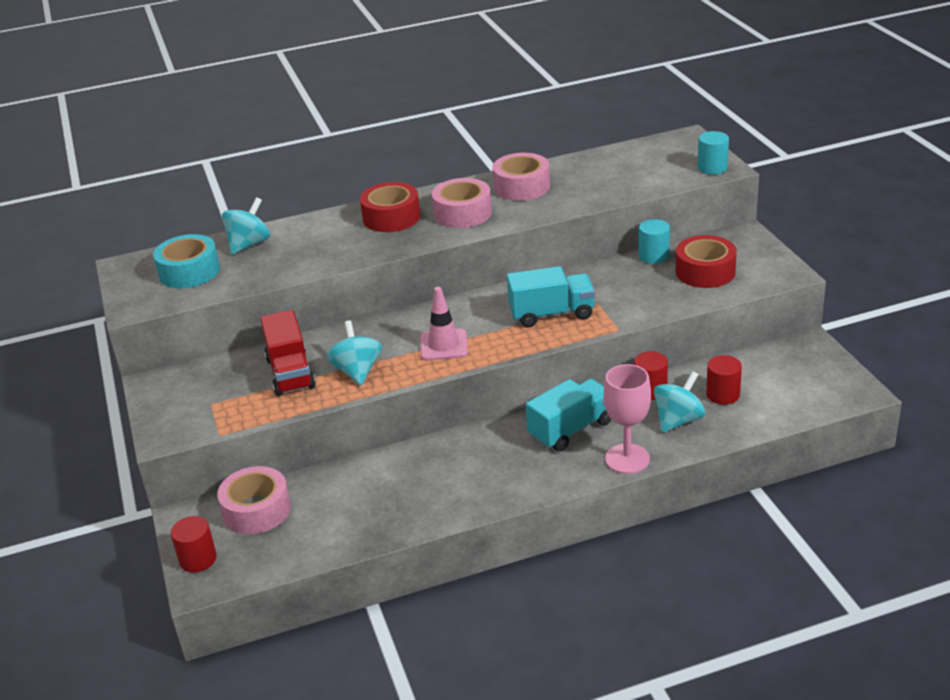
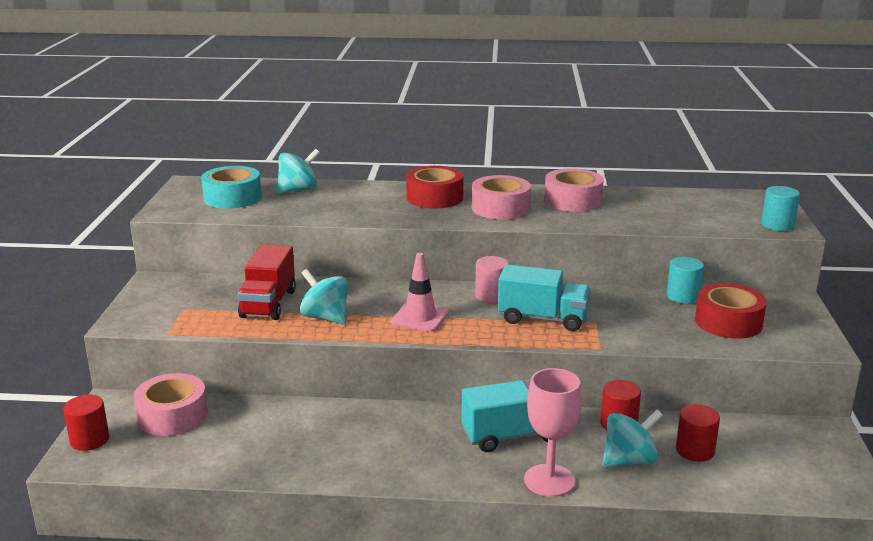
camera: 20 degrees right, 10 degrees down
turquoise spinning top [326,320,382,385] -> turquoise spinning top turned 60 degrees counterclockwise [300,269,348,325]
none -> pink cylinder [475,256,509,303]

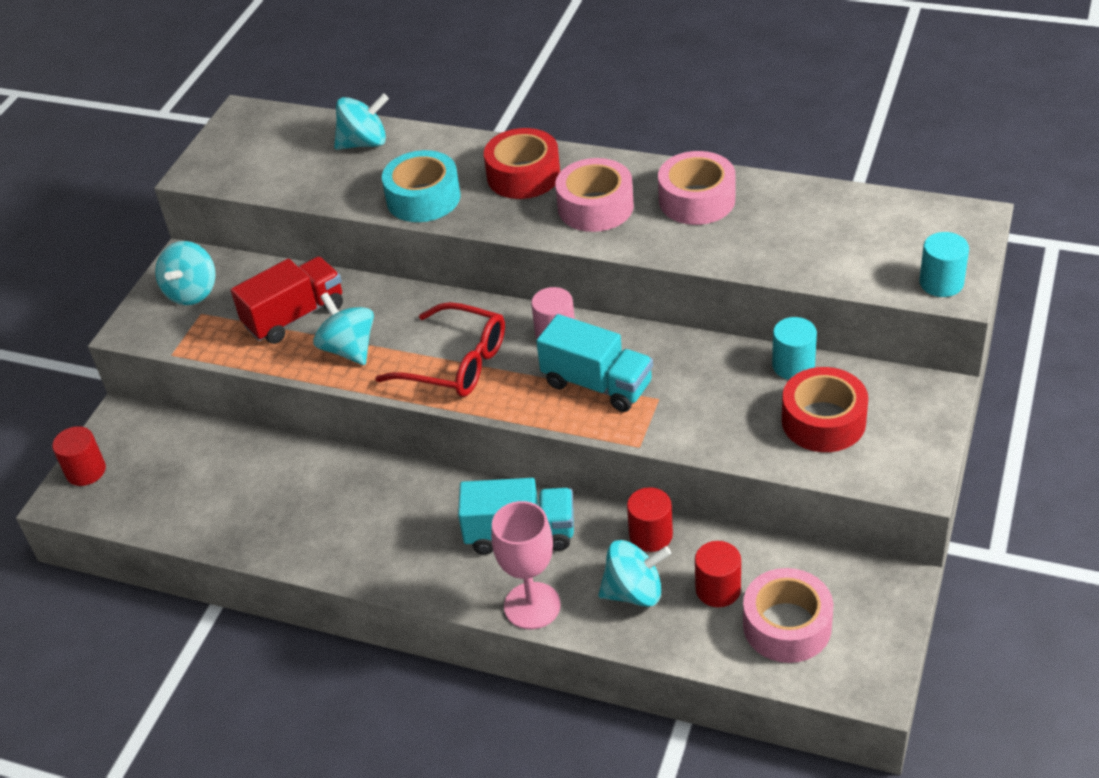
camera: 20 degrees right, 20 degrees up
pink tape [134,373,208,436] -> pink tape moved to [743,568,833,663]
turquoise tape [201,166,262,209] -> turquoise tape moved to [382,150,460,222]
red truck [238,244,296,320] -> red truck turned 150 degrees counterclockwise [231,257,343,344]
pink traffic cone [391,253,449,332] -> red glasses [375,302,505,397]
none -> turquoise spinning top [155,241,216,305]

